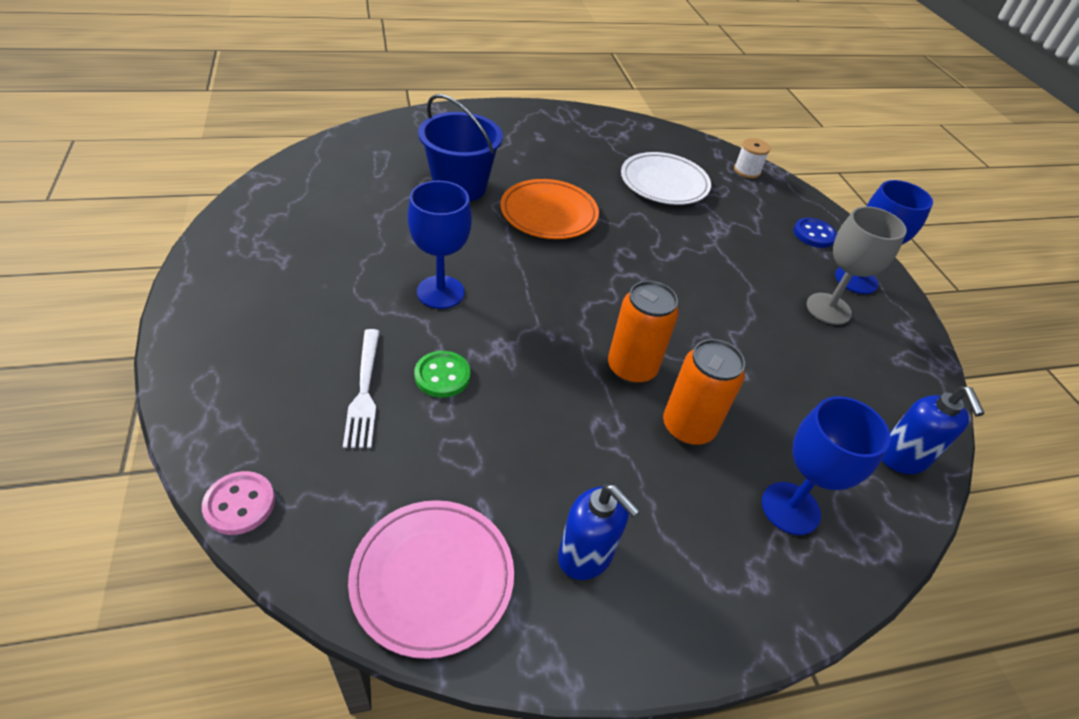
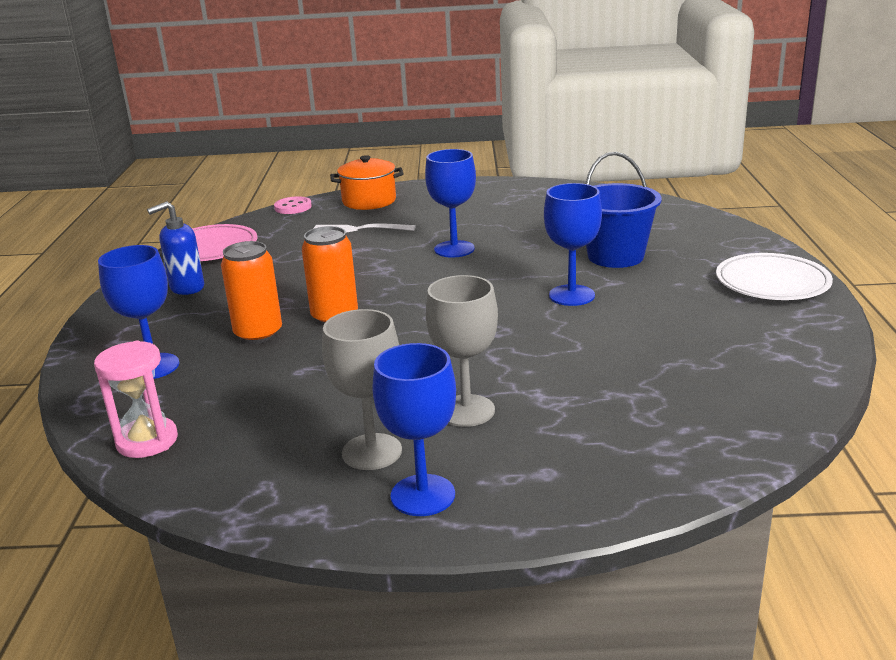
camera: 110 degrees right, 20 degrees down
green button [414,351,470,398] -> none
orange plate [500,179,599,239] -> blue goblet [544,183,602,306]
white plate [621,152,711,205] -> white plate moved to [716,253,833,300]
white spool [734,138,771,178] -> none
blue button [794,218,837,248] -> none
blue soap dispenser [882,386,985,474] -> pink hourglass [94,341,178,458]
none -> orange pot [330,155,404,210]
none -> grey goblet [425,275,498,427]

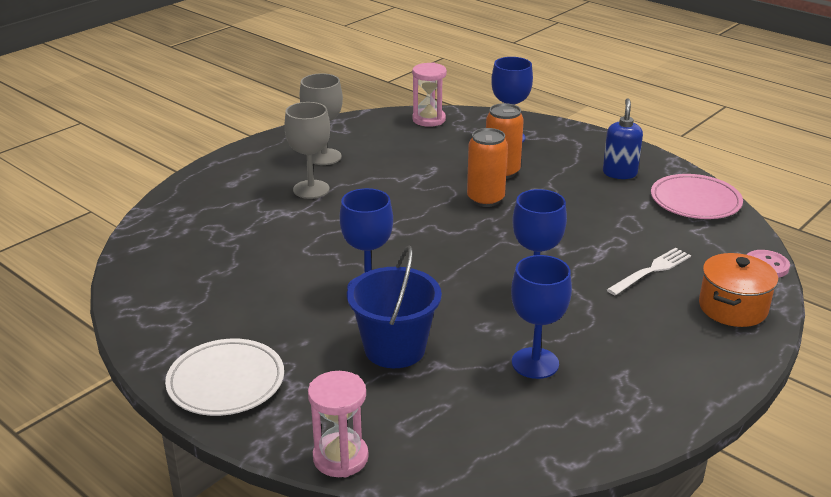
camera: 130 degrees right, 5 degrees up
blue goblet [372,343,456,516] -> blue goblet moved to [511,255,572,379]
none -> pink hourglass [308,371,369,477]

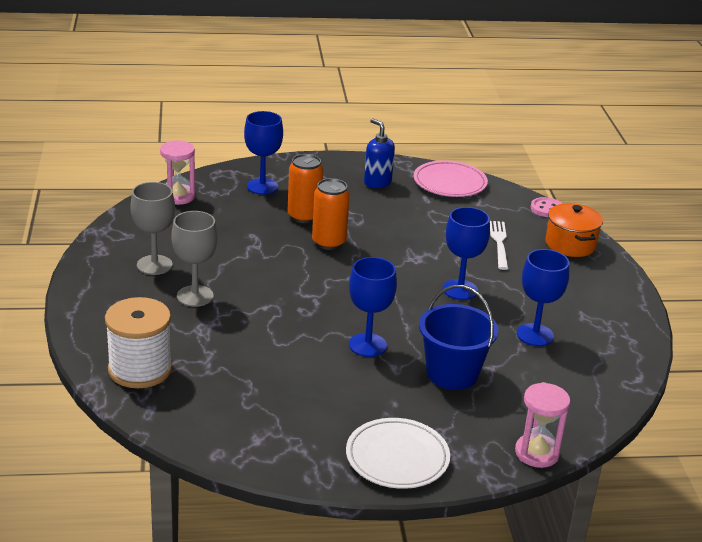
camera: 50 degrees left, 0 degrees up
none -> white spool [105,297,172,388]

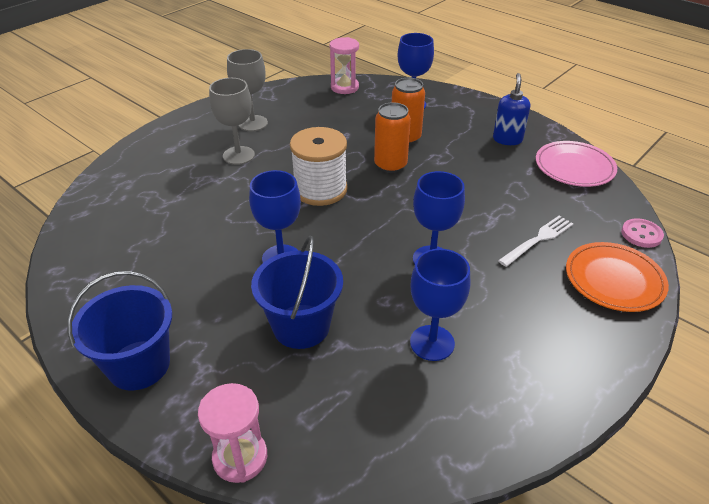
camera: 50 degrees right, 10 degrees up
white spool [105,297,172,388] -> white spool moved to [290,127,348,206]
white plate [346,418,450,489] -> blue bucket [67,271,172,390]
orange pot [545,203,603,257] -> orange plate [566,242,669,312]

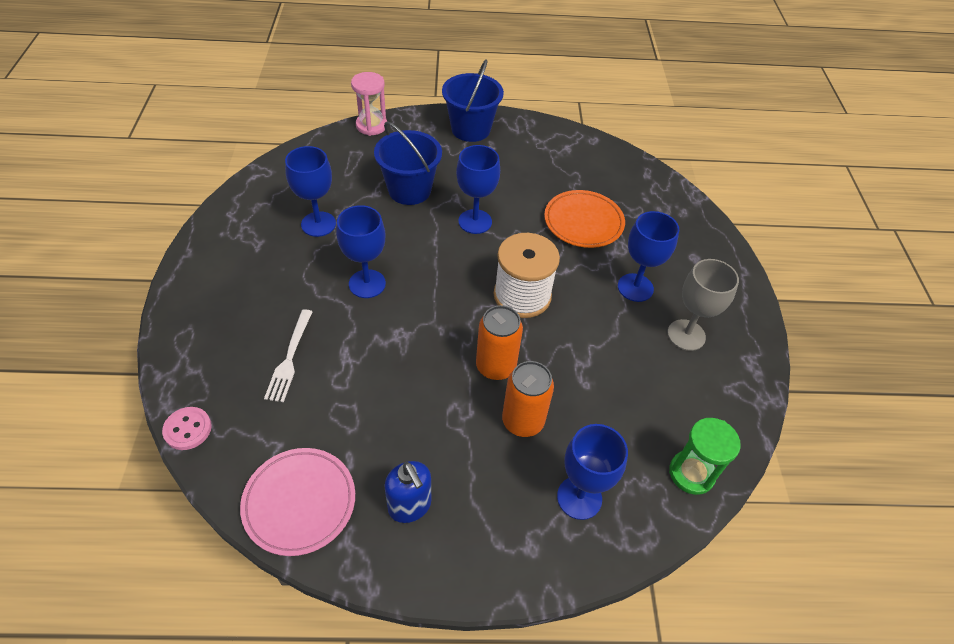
camera: 135 degrees right, 10 degrees up
grey goblet [209,78,255,165] -> blue goblet [618,211,679,302]
pink hourglass [329,37,359,94] -> green hourglass [669,418,741,495]
orange plate [566,242,669,312] -> orange plate moved to [544,190,625,248]

